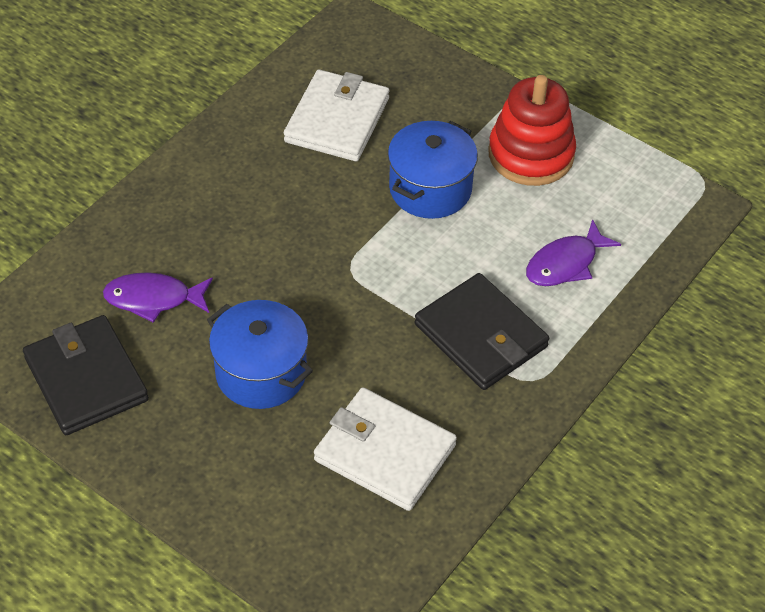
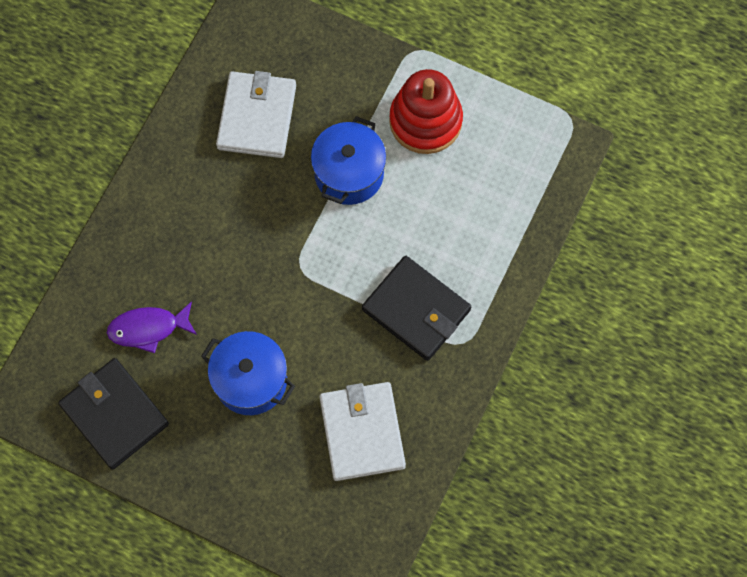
camera: 10 degrees left, 20 degrees up
white wallet [314,387,457,511] -> white wallet turned 60 degrees clockwise [319,382,406,481]
purple fish [526,219,621,286] -> none

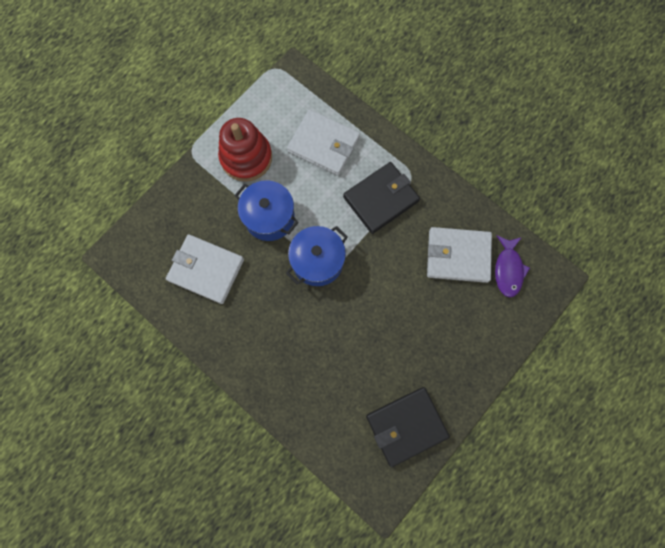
camera: 75 degrees left, 5 degrees up
purple fish [107,301,197,353] -> purple fish moved to [495,235,530,298]
blue pot [201,331,295,415] -> blue pot moved to [286,226,348,286]
none -> white wallet [287,110,360,176]

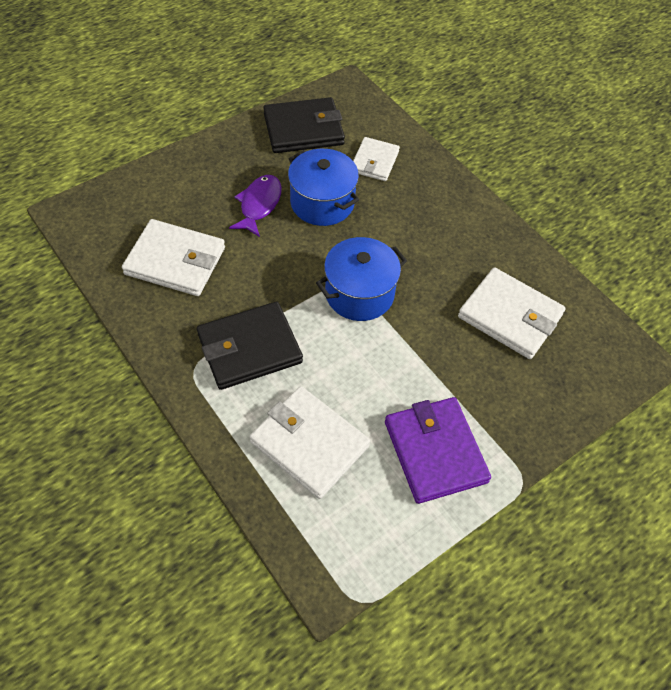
camera: 170 degrees left, 20 degrees down
red stacking toy [218,118,272,182] -> purple wallet [385,397,491,504]
blue pot [235,180,299,241] -> blue pot moved to [288,149,359,226]
purple fish [495,235,530,298] -> purple fish moved to [229,175,282,237]
none -> white wallet [353,137,400,181]

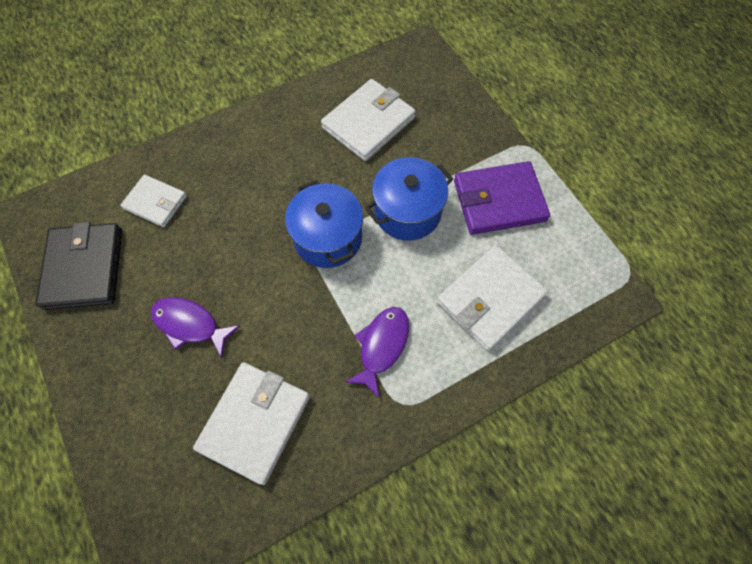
camera: 80 degrees left, 10 degrees up
black wallet [197,302,303,390] -> purple fish [345,307,409,398]
blue pot [288,149,359,226] -> blue pot moved to [365,157,453,241]

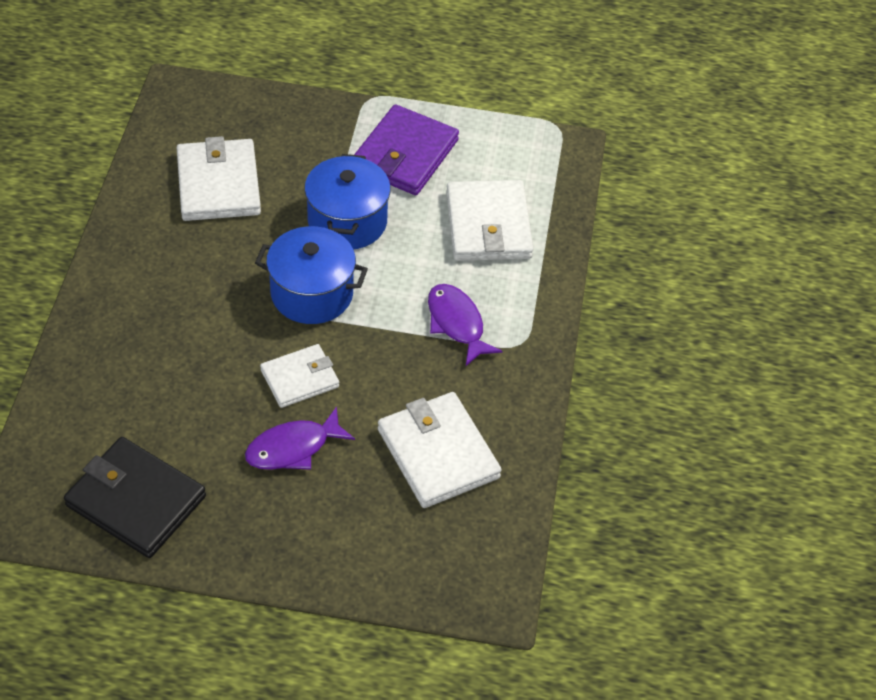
camera: 55 degrees left, 15 degrees down
white wallet [120,175,187,227] -> white wallet moved to [260,344,339,408]

